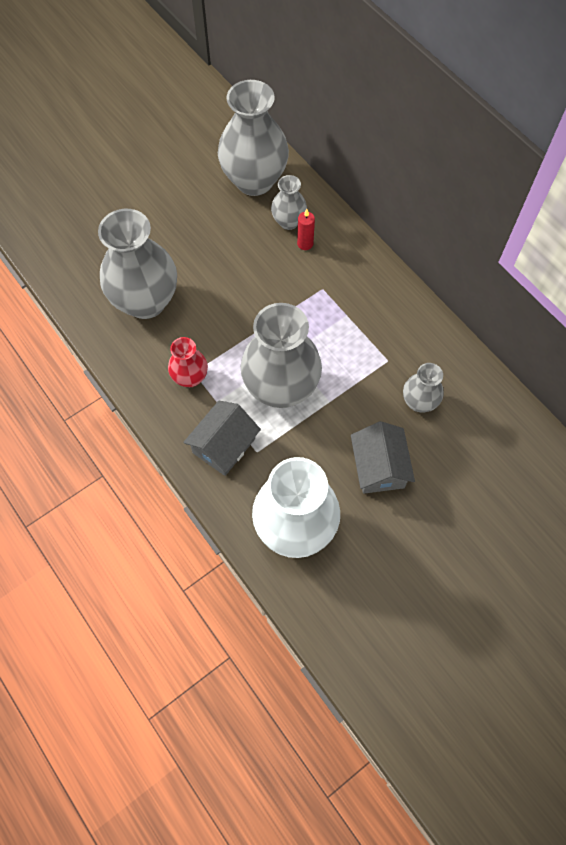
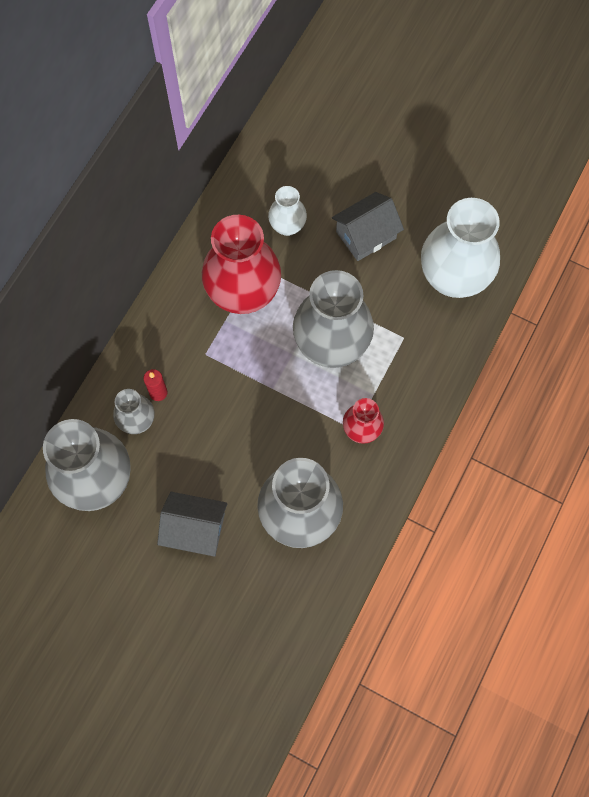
camera: 115 degrees left, 5 degrees up
grey house [183,401,261,476] -> grey house moved to [157,492,227,557]
grey vase [403,363,444,412] -> white vase [268,186,307,236]
none -> red vase [202,215,281,314]

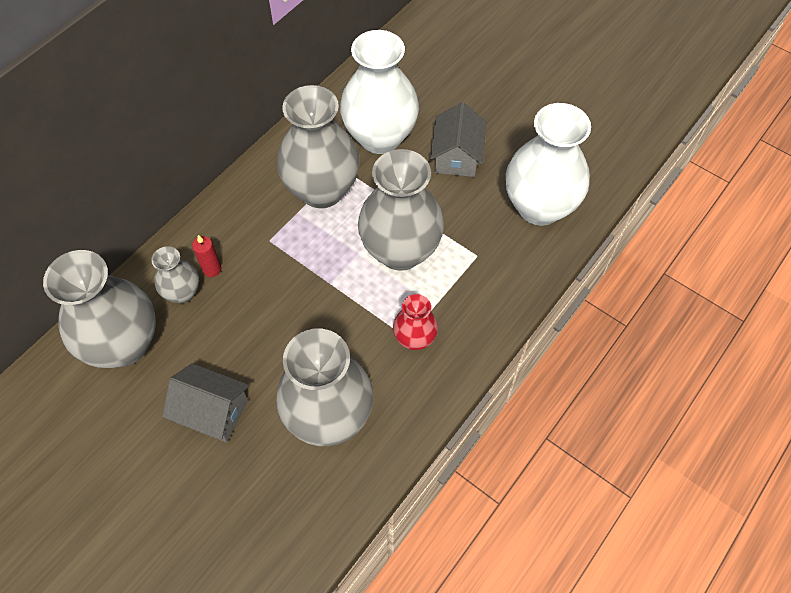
camera: 10 degrees right, 10 degrees down
red vase [202,215,281,314] -> grey vase [277,85,359,209]
white vase [268,186,307,236] -> white vase [340,30,419,154], size x1.98
grey house [332,192,404,261] -> grey house turned 60 degrees counterclockwise [430,102,486,177]

